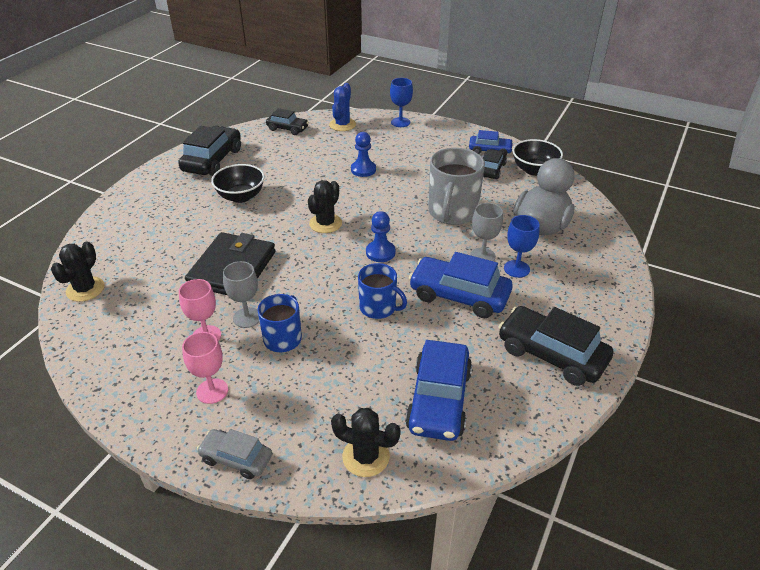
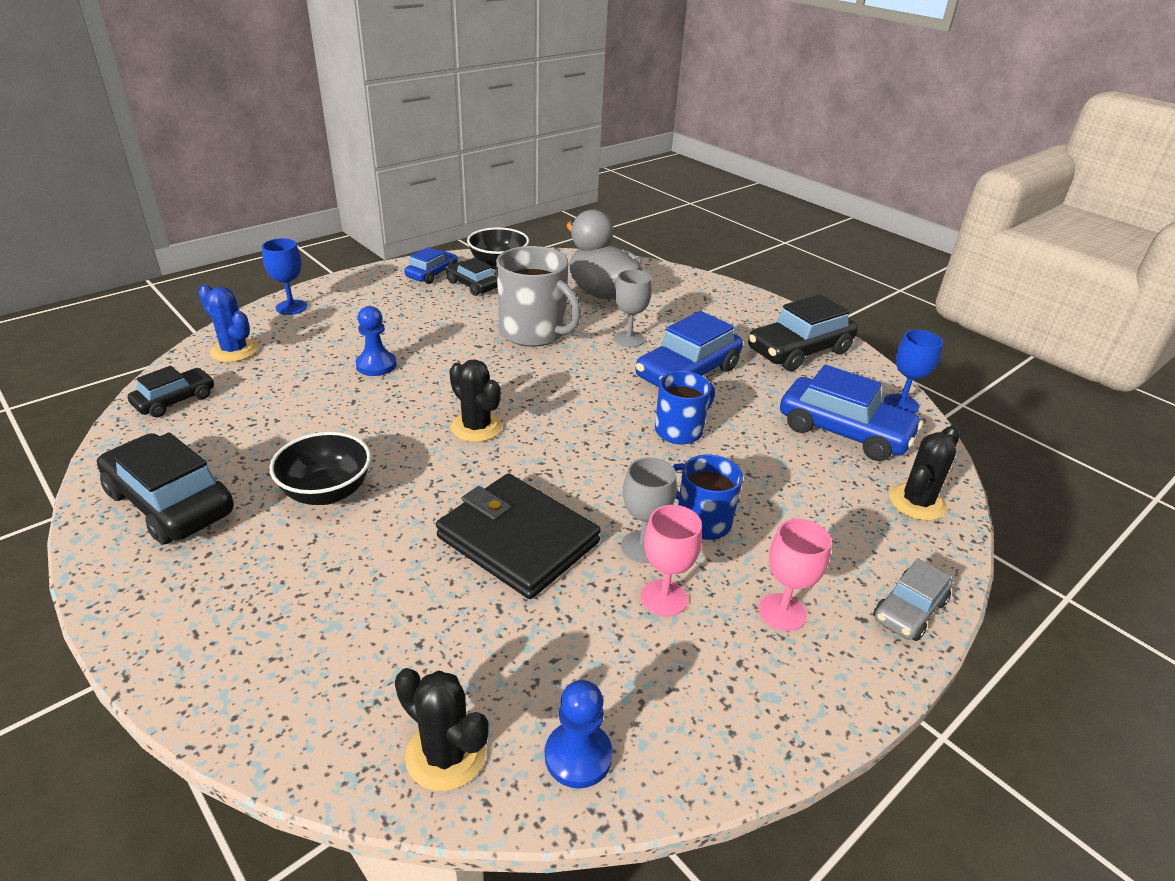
camera: 70 degrees left, 5 degrees down
blue pawn [366,211,396,262] -> blue pawn moved to [545,680,613,788]
blue goblet [504,215,540,278] -> blue goblet moved to [884,330,943,413]

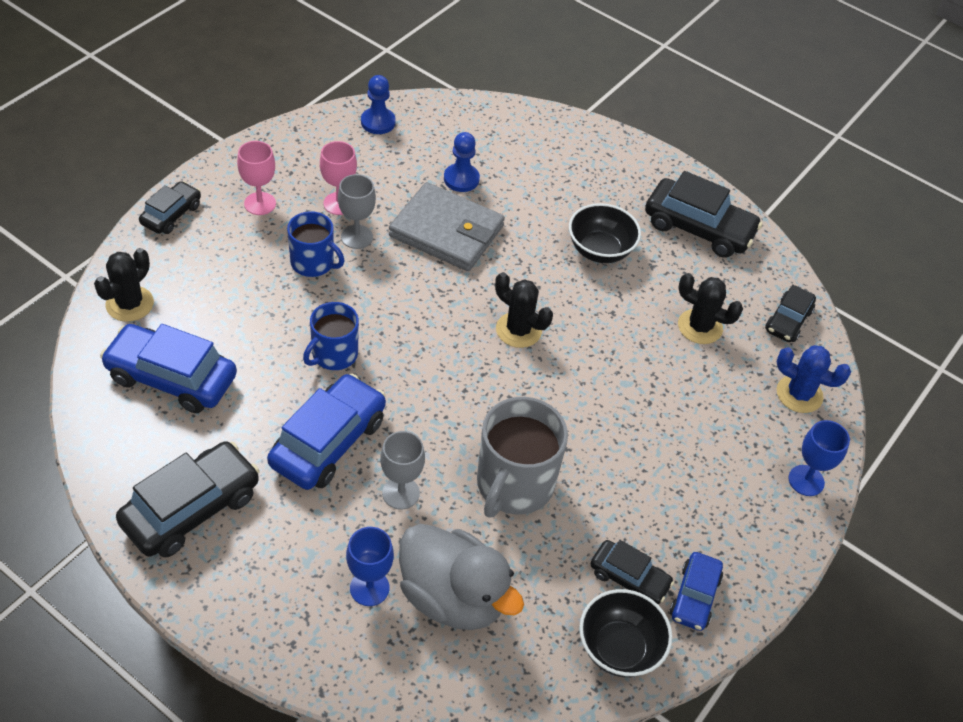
camera: 165 degrees right, 15 degrees up
blue pawn [355,306,397,376] -> blue pawn moved to [444,132,480,192]
black cactus [395,668,489,791] -> black cactus moved to [678,273,743,344]
black wallet [436,473,601,599] -> grey wallet [389,182,505,271]
grey mug [496,246,581,347] -> grey mug turned 90 degrees counterclockwise [477,397,568,517]
grey car [873,558,952,641] -> black car [139,181,201,234]
blue goblet [884,330,943,413] -> blue goblet moved to [346,527,394,606]

